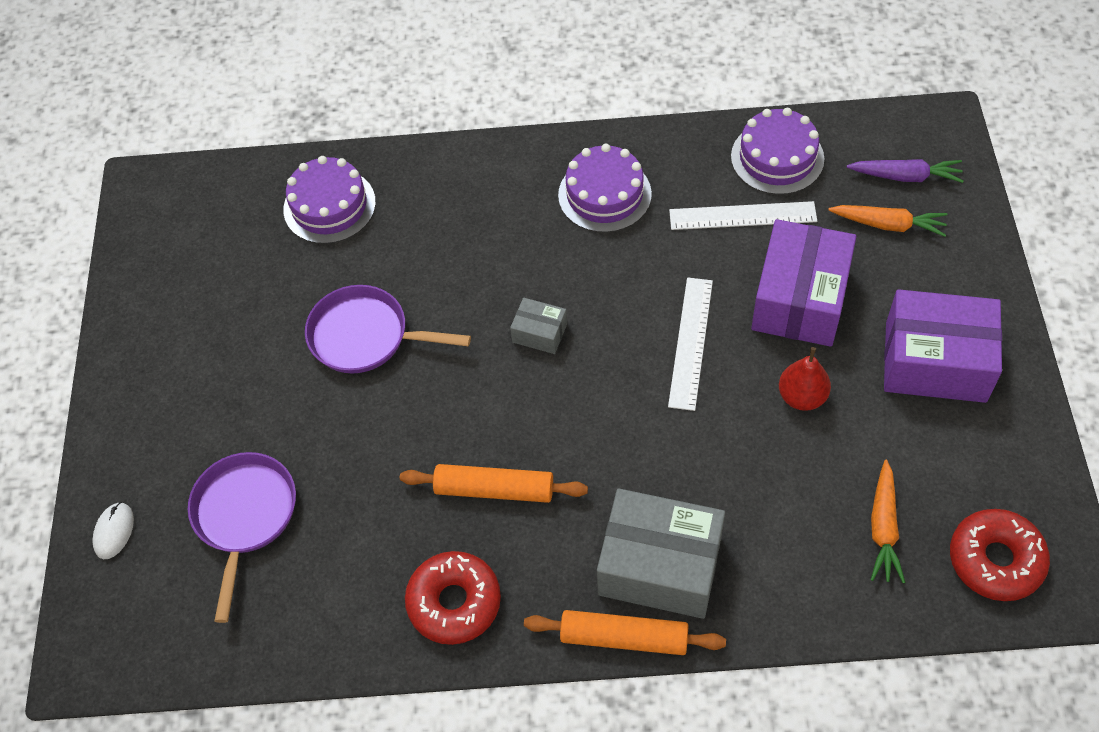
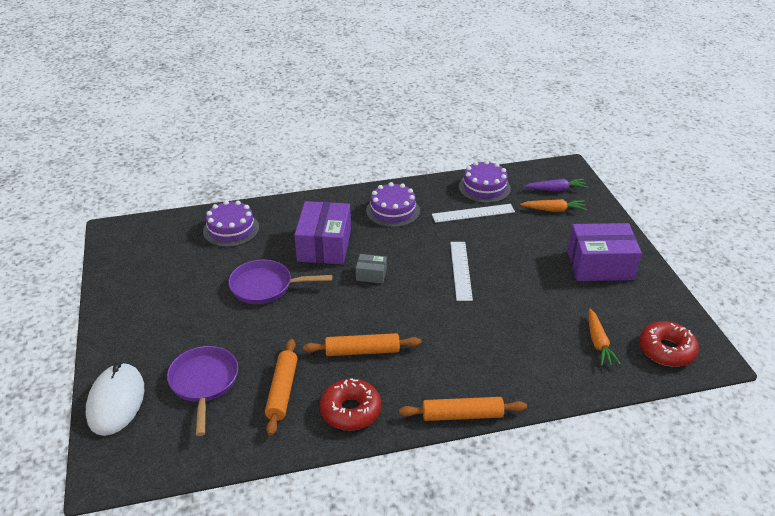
camera: 15 degrees left, 20 degrees down
white mouse [92,502,134,559] -> white mouse [86,362,144,436], size x2.18
grey box [597,489,725,619] -> none
purple box [751,219,856,347] -> purple box moved to [294,201,351,265]
red pear [779,347,831,411] -> none
none -> orange rolling pin [265,339,298,436]

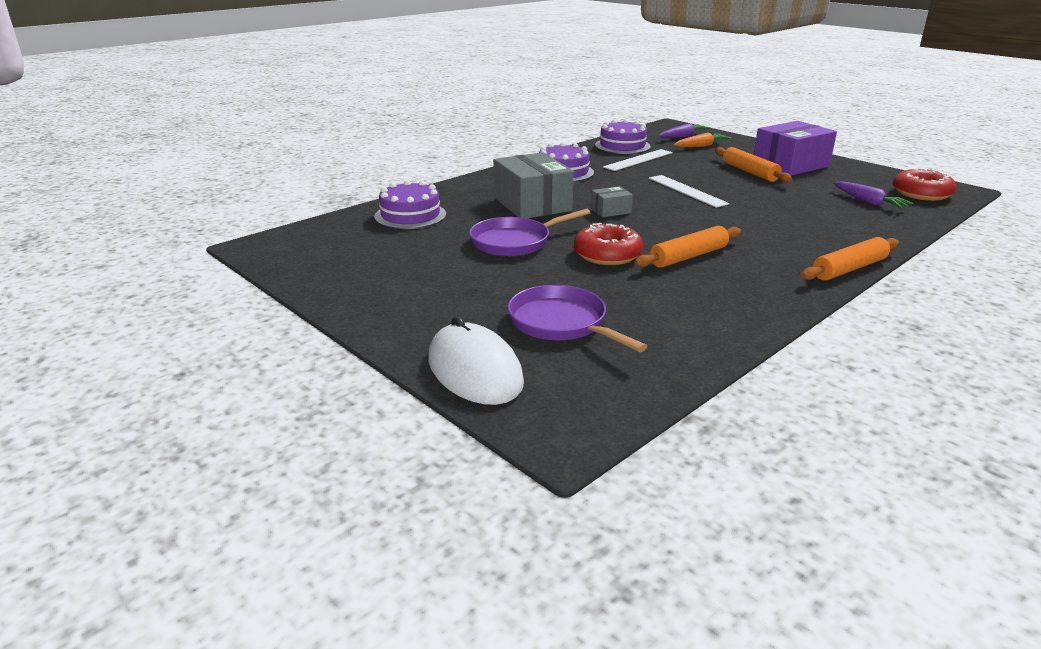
camera: 30 degrees left, 10 degrees down
orange rolling pin [265,339,298,436] -> orange rolling pin moved to [715,147,792,182]
purple box [294,201,351,265] -> grey box [493,152,574,218]
red donut [320,378,381,431] -> red donut moved to [574,223,643,265]
orange carrot [588,309,621,366] -> purple carrot [833,181,913,209]

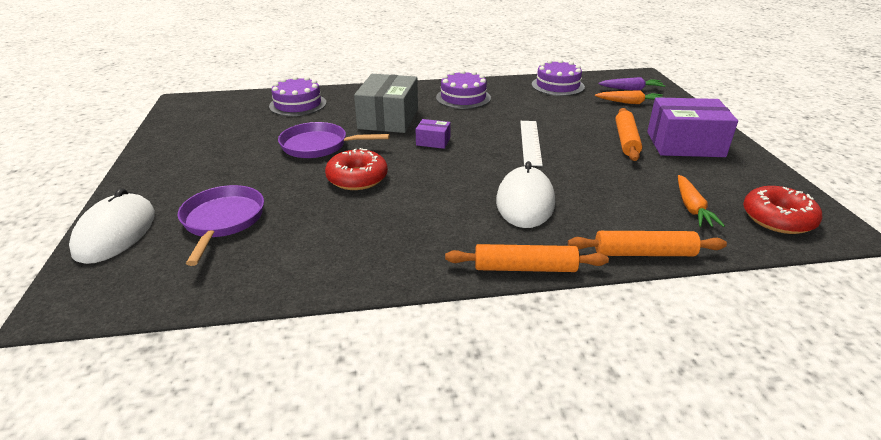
camera: 35 degrees right, 5 degrees up
grey box [591,186,633,217] -> purple box [416,119,451,149]
white ruler [603,149,673,171] -> none
orange rolling pin [634,226,741,268] -> orange rolling pin moved to [568,231,727,256]
purple carrot [833,181,913,209] -> orange carrot [678,175,725,227]
none -> white mouse [496,161,555,228]

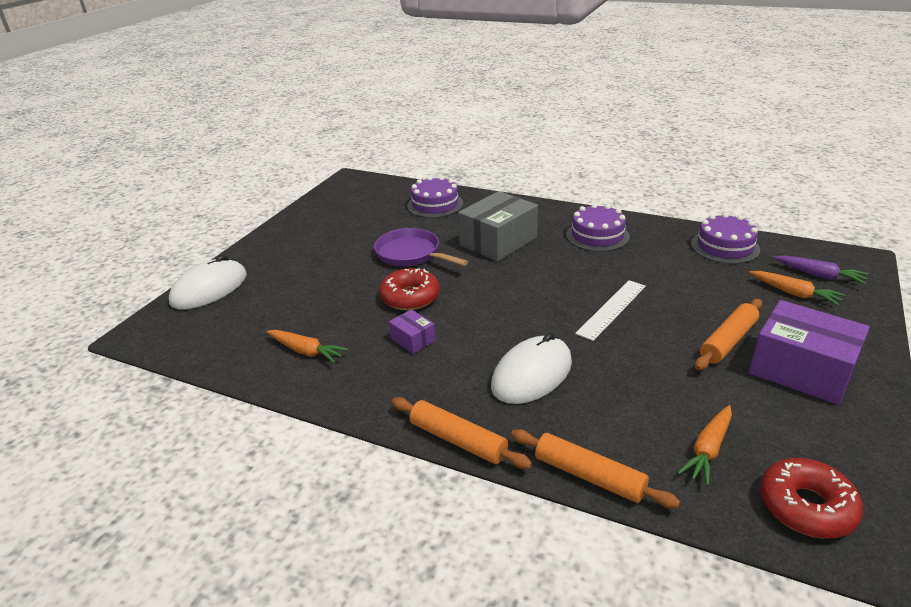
camera: 35 degrees right, 0 degrees up
purple pan [178,185,264,266] -> none
purple box [416,119,451,149] -> purple box moved to [389,309,436,354]
none -> orange carrot [267,330,348,363]

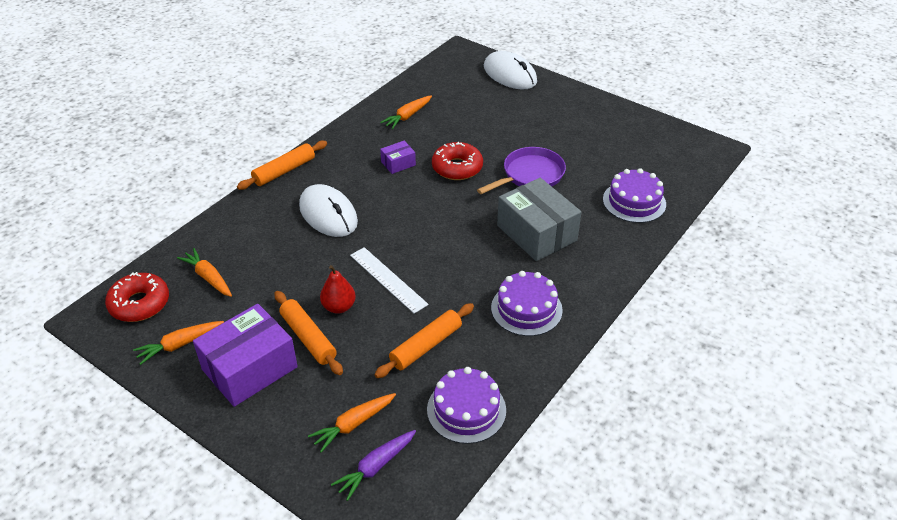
camera: 100 degrees right, 10 degrees up
orange rolling pin [511,429,680,508] -> orange rolling pin moved to [374,303,474,378]
none -> orange carrot [133,321,224,365]
none -> red pear [320,265,356,314]

